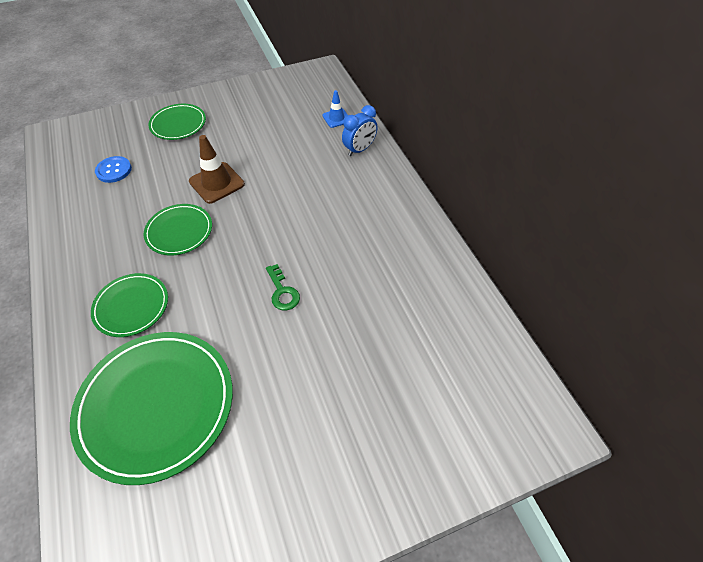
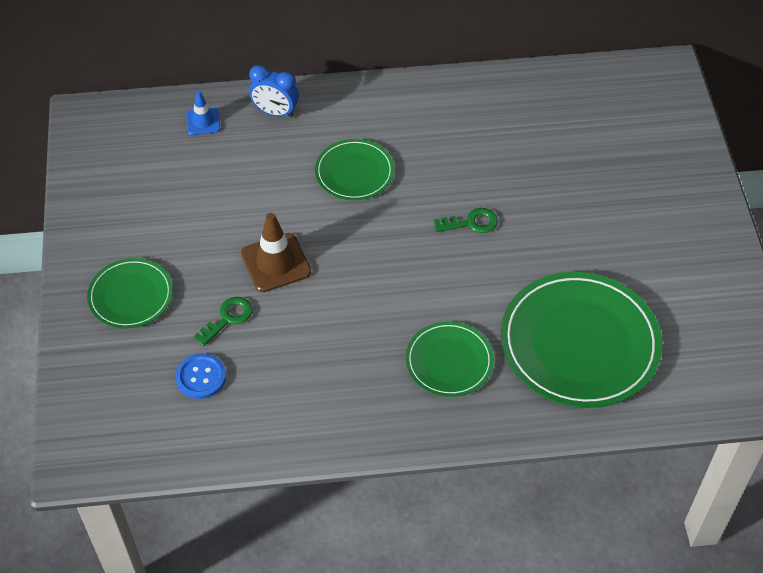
camera: 75 degrees left, 0 degrees up
green plate [143,204,212,255] -> green plate moved to [315,139,394,200]
blue clock [342,105,377,156] -> blue clock turned 135 degrees clockwise [249,65,299,118]
none -> green key [194,297,253,346]

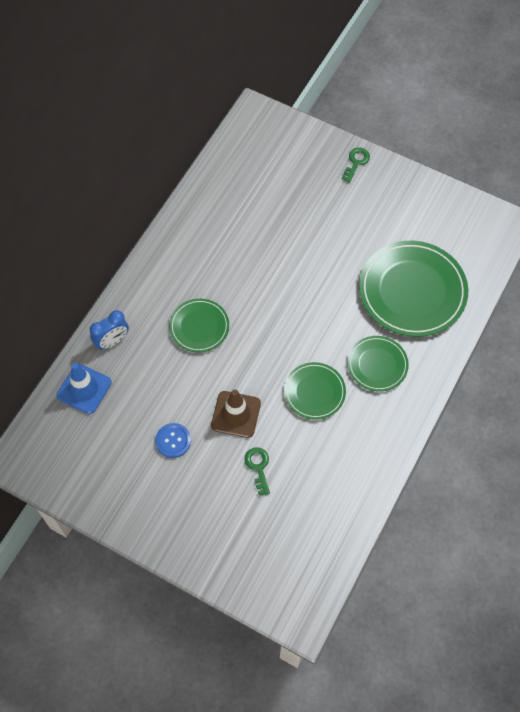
camera: 55 degrees left, 10 degrees up
green plate [87,258,173,329] -> green plate moved to [284,362,346,420]
blue button [176,353,226,399] -> blue button moved to [155,423,191,458]
blue traffic cone [186,91,220,135] -> blue traffic cone [56,363,112,414], size x1.67
green key [434,208,498,233] -> green key moved to [342,147,370,183]

